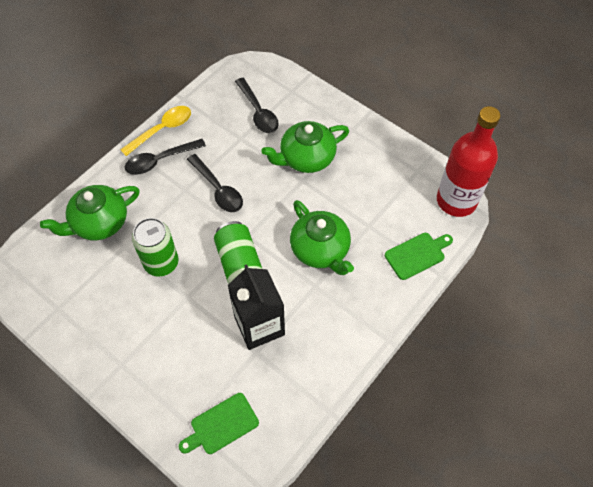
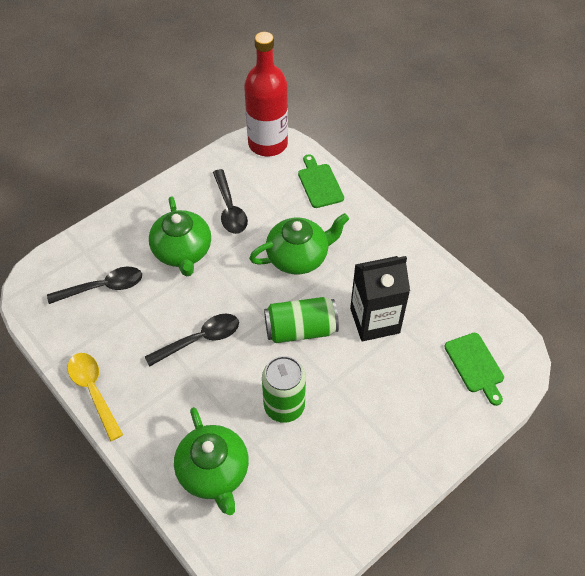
camera: 80 degrees left, 5 degrees down
black spoon [125,139,206,175] -> black spoon moved to [213,169,248,234]

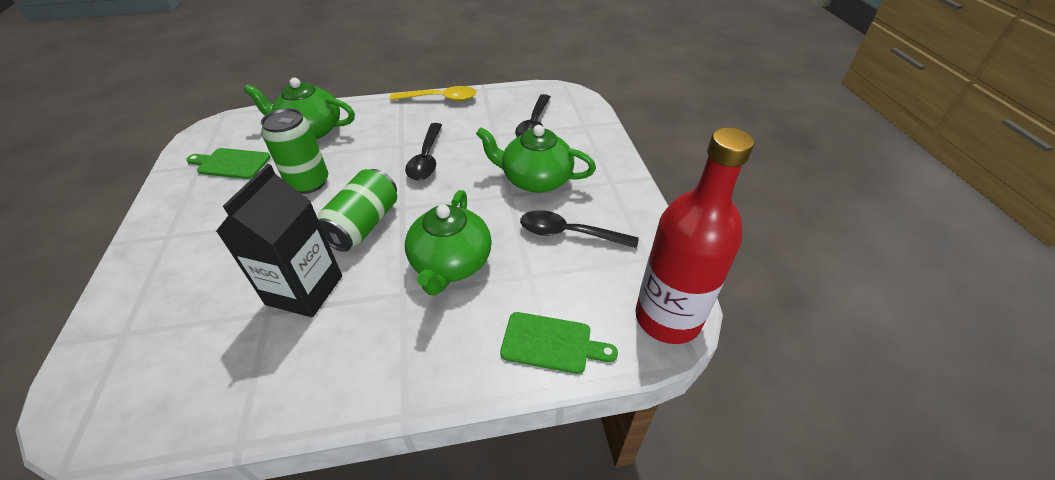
camera: 120 degrees right, 10 degrees down
green cutting board [445,333,504,406] -> green cutting board moved to [186,148,271,179]

